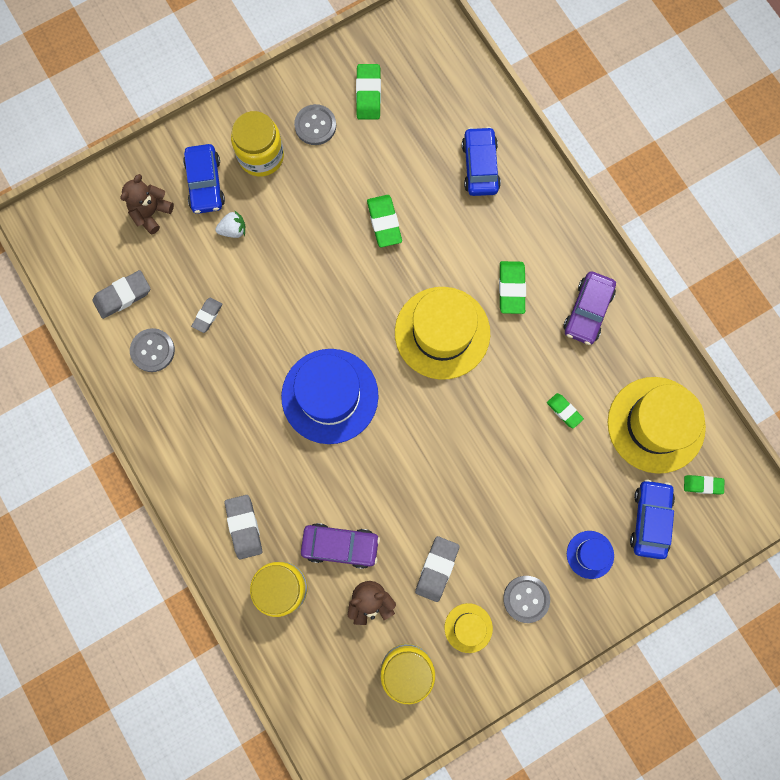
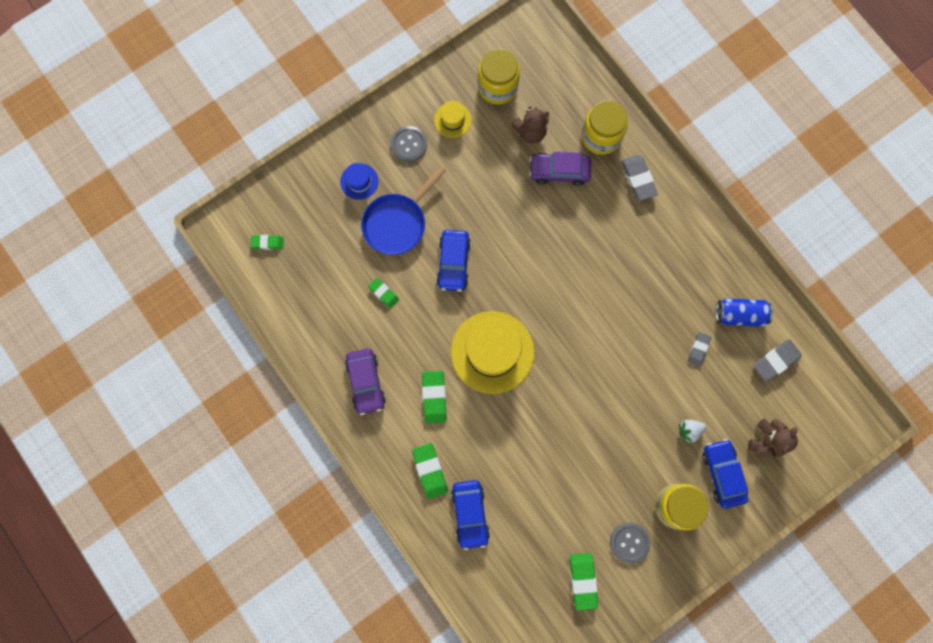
camera: 175 degrees right, 0 degrees up
grey button [130,328,175,372] -> blue can [716,298,773,327]
blue hat [281,349,379,444] -> none
green eraser [367,195,402,247] -> green eraser moved to [412,443,448,499]
grey eraser [415,536,460,602] -> none
purple car [563,271,616,345] -> purple car turned 150 degrees clockwise [345,348,386,415]
yellow hat [608,377,706,474] -> none
blue car [630,480,675,559] -> blue car moved to [436,230,471,292]
none -> blue pan [361,166,446,255]

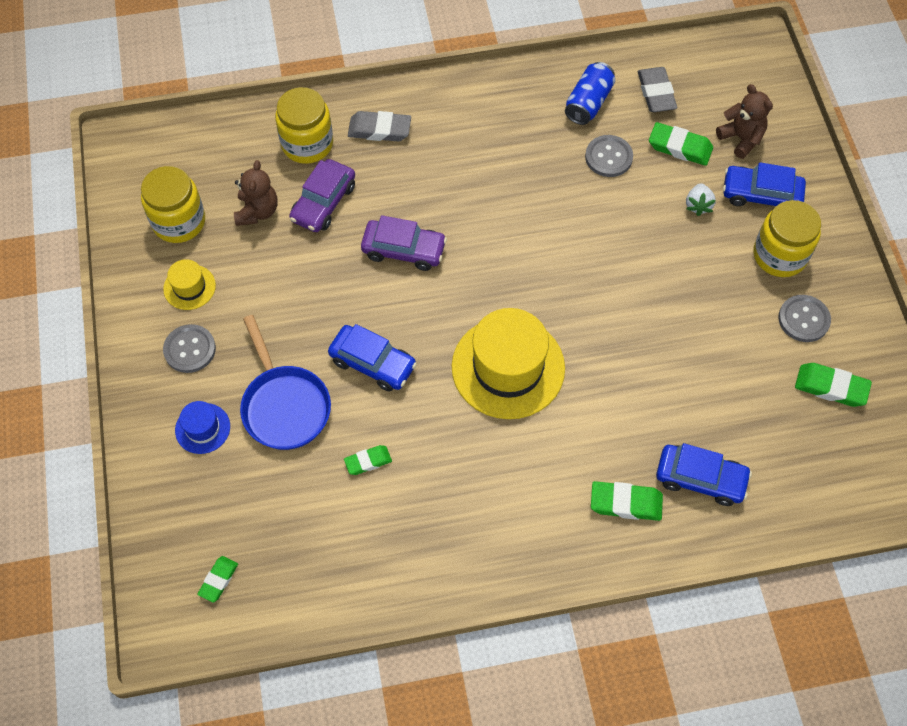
camera: 65 degrees left, 15 degrees down
purple car [345,348,386,415] -> purple car moved to [361,215,447,271]
green eraser [422,371,447,424] -> green eraser moved to [649,122,713,166]
grey eraser [688,332,711,366] -> grey button [585,135,633,177]

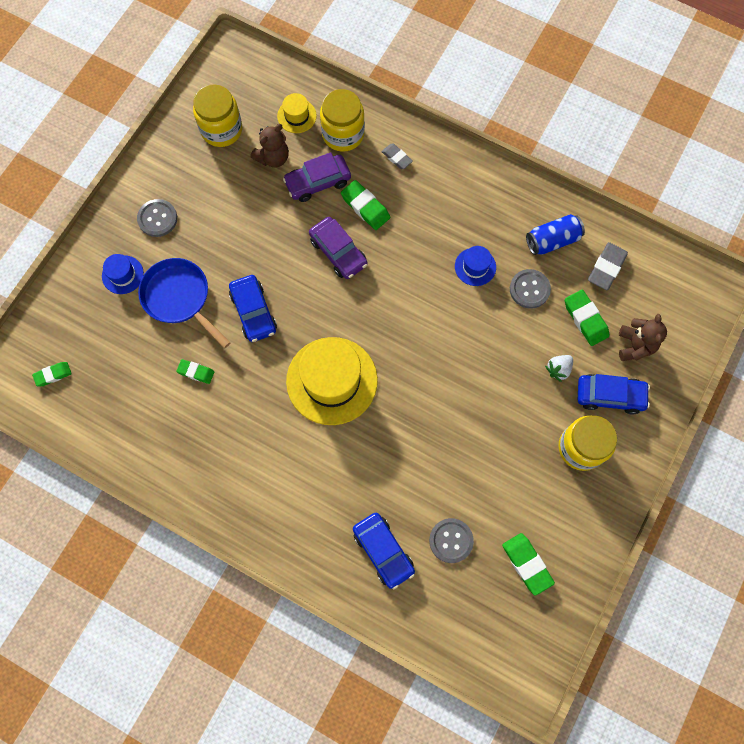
camera: 40 degrees right, 10 degrees up
yellow hat [163,259,216,310] -> yellow hat moved to [277,93,317,133]
blue pan [240,315,331,450] -> blue pan turned 120 degrees clockwise [138,258,231,348]
grey eraser [348,111,411,141] -> grey eraser [382,144,413,169], size x0.63
green eraser [591,481,663,521] -> green eraser moved to [341,180,390,230]
blue car [723,162,806,206] -> blue car turned 135 degrees clockwise [578,374,650,415]
grey button [778,295,831,342] -> grey button moved to [429,518,474,563]
none -> blue hat [455,246,496,286]

